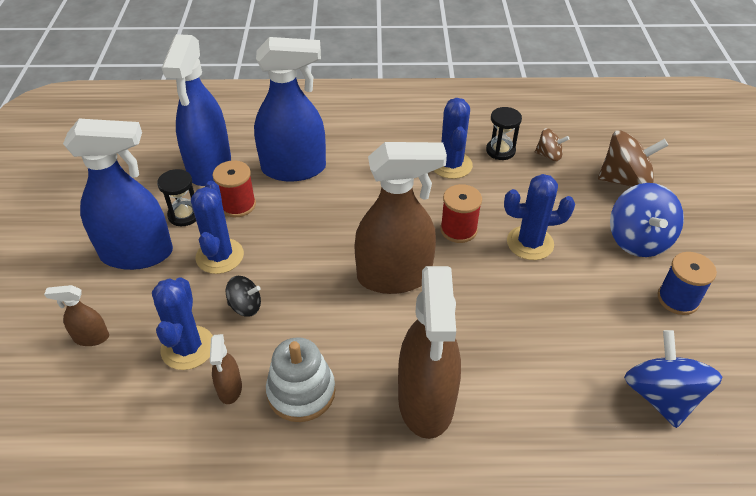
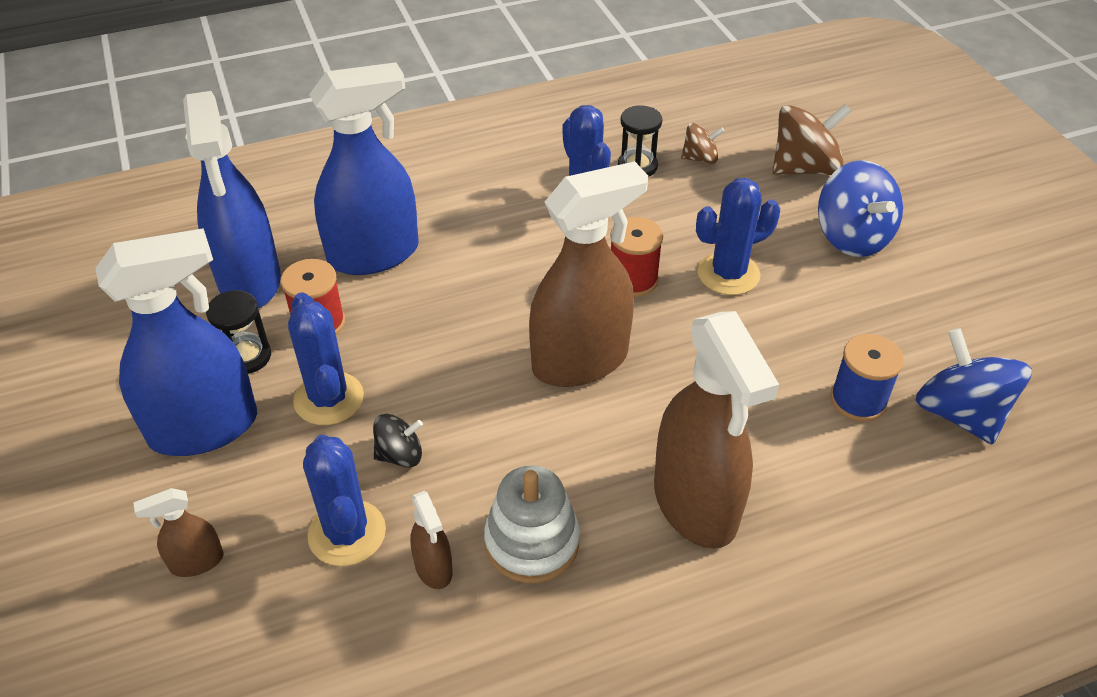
camera: 20 degrees left, 0 degrees up
blue spool [658,252,717,315] -> blue spool moved to [830,334,904,422]

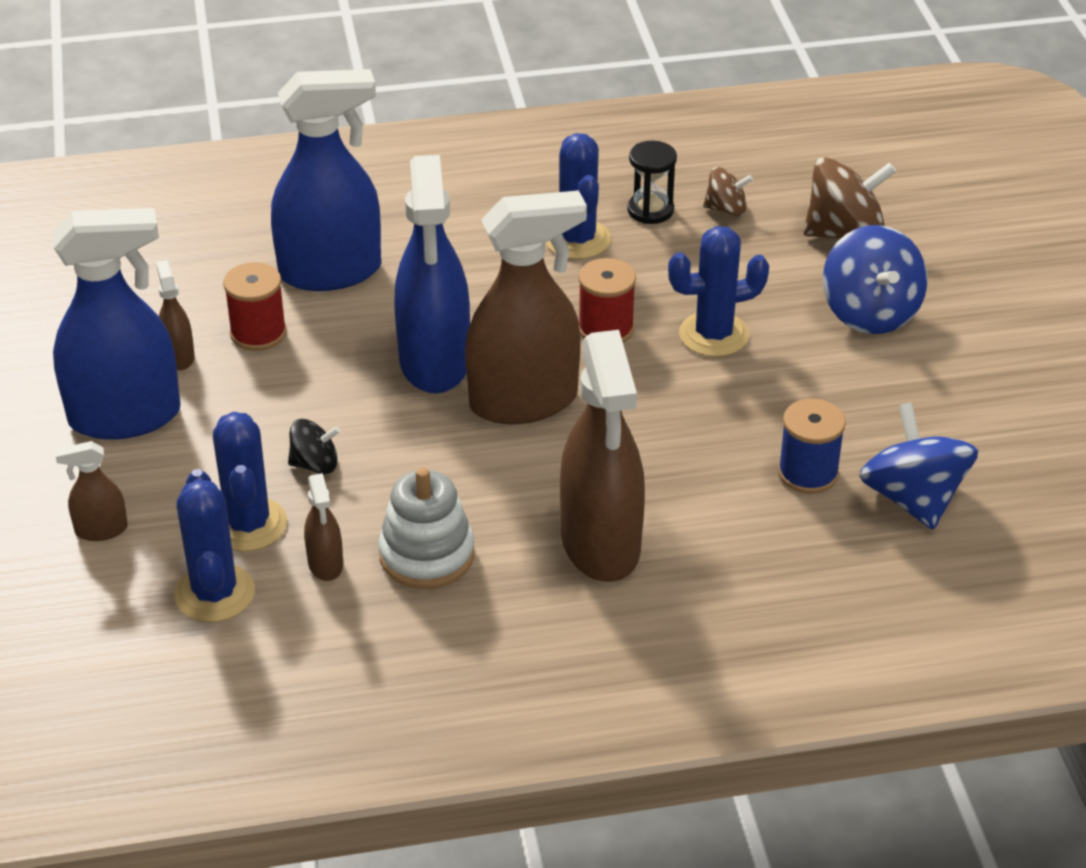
camera: 10 degrees right, 5 degrees down
blue spray bottle [183,91,281,308] -> blue spray bottle moved to [394,155,470,393]
black hourglass [206,290,271,374] -> brown spray bottle [156,260,195,371]
blue cactus [288,292,364,425] -> blue cactus moved to [174,469,255,622]

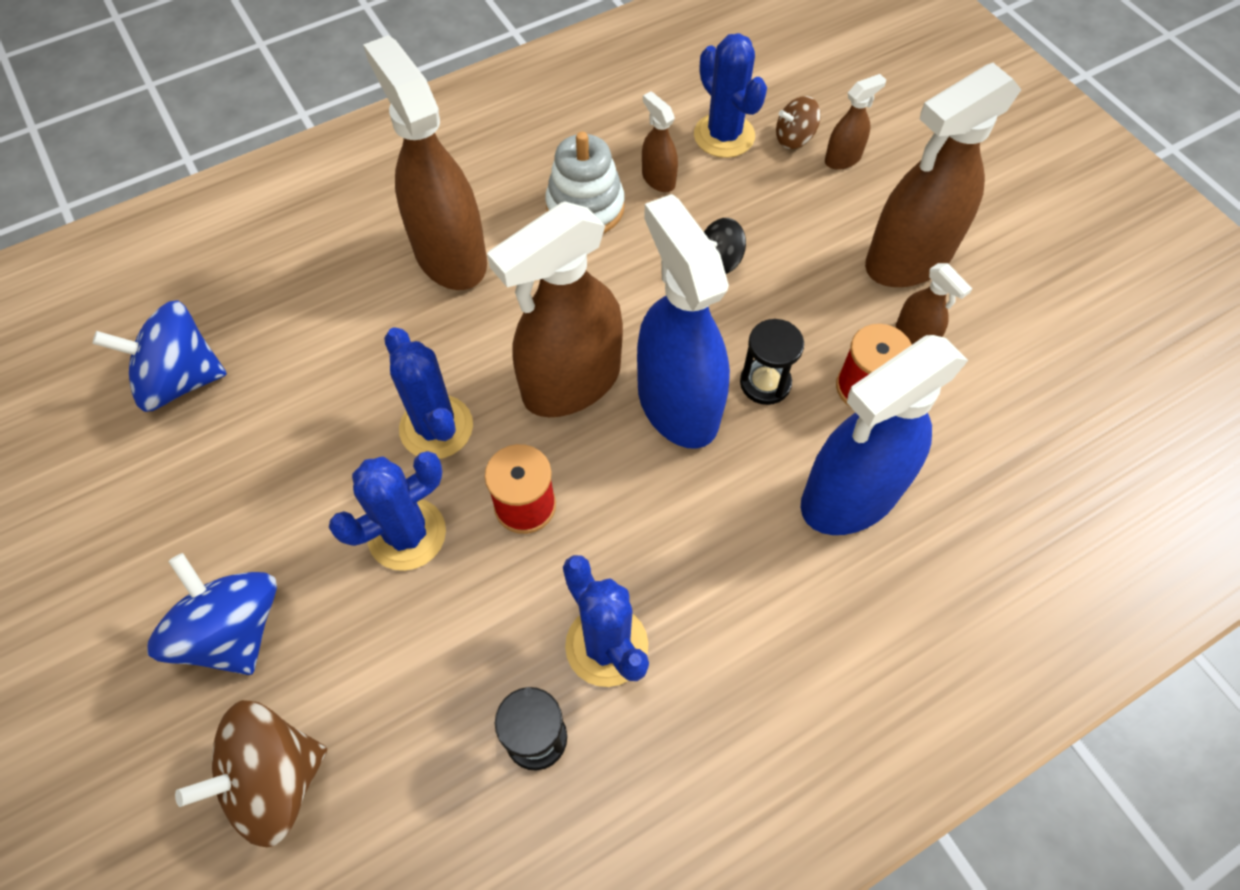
camera: 160 degrees right, 20 degrees up
blue spray bottle [52,208,180,440] -> brown spray bottle [865,63,1022,287]
blue cactus [213,412,287,552] -> blue cactus moved to [384,328,473,459]
brown spinning top [703,167,753,216] -> brown spinning top moved to [776,96,821,149]
blue spool [778,399,846,494] -> none
blue spinning top [859,402,978,530] -> blue spinning top turned 120 degrees clockwise [93,300,227,412]
none -> black hourglass [740,319,804,405]

